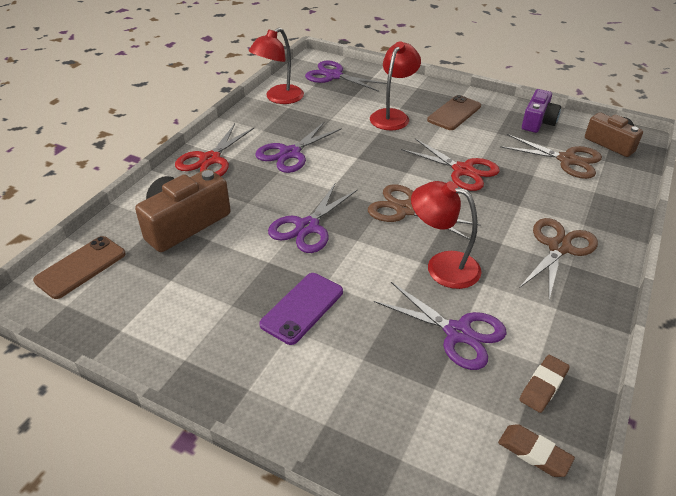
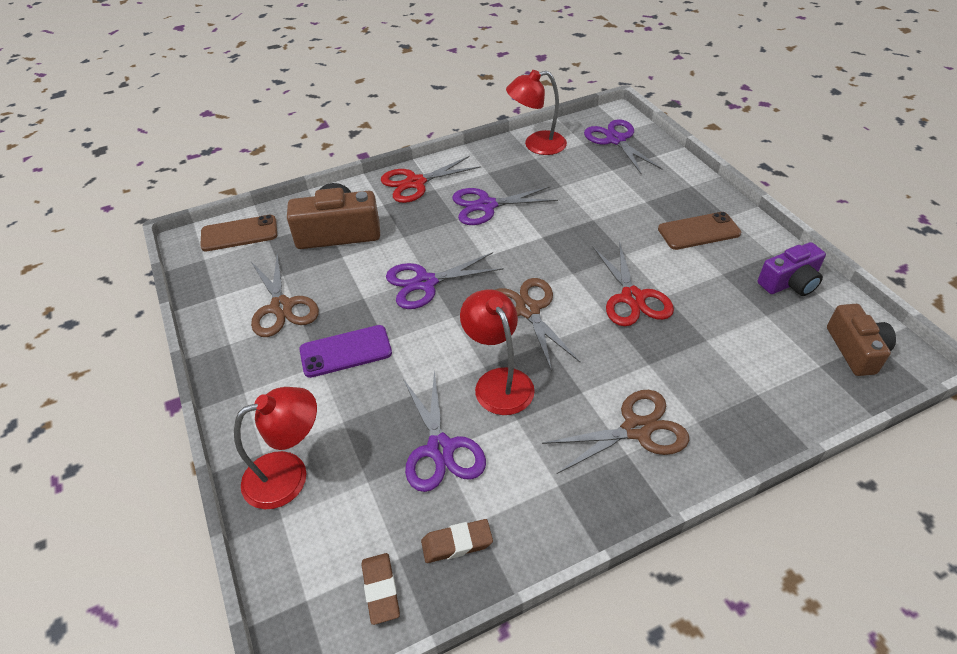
camera: 40 degrees right, 5 degrees up
red lamp [370,41,421,130] -> red lamp moved to [234,387,317,509]
brown scissors [500,134,602,179] -> brown scissors moved to [251,252,319,337]

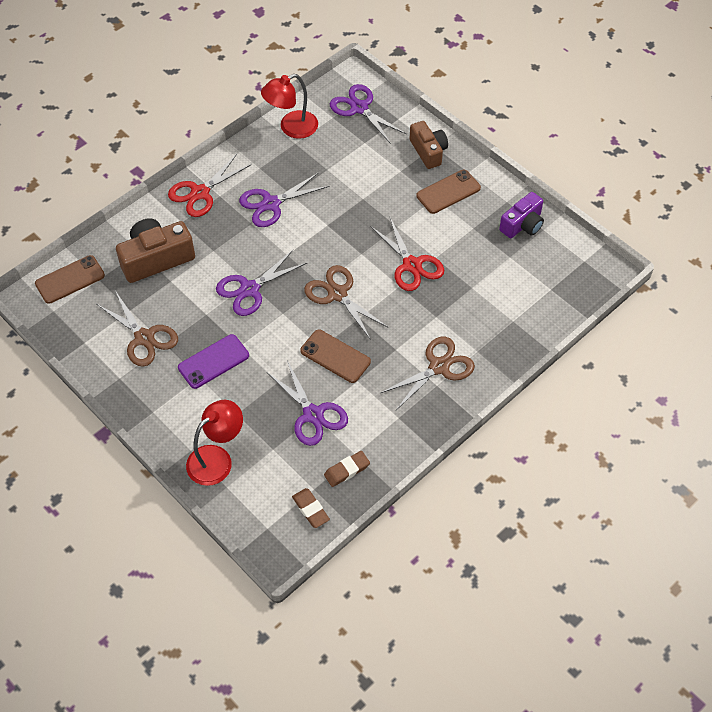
camera: 20 degrees left, 10 degrees up
red lamp [460,289,535,415] -> brown phone [300,330,371,383]
brown camera [827,304,896,376] -> brown camera moved to [410,121,448,169]

